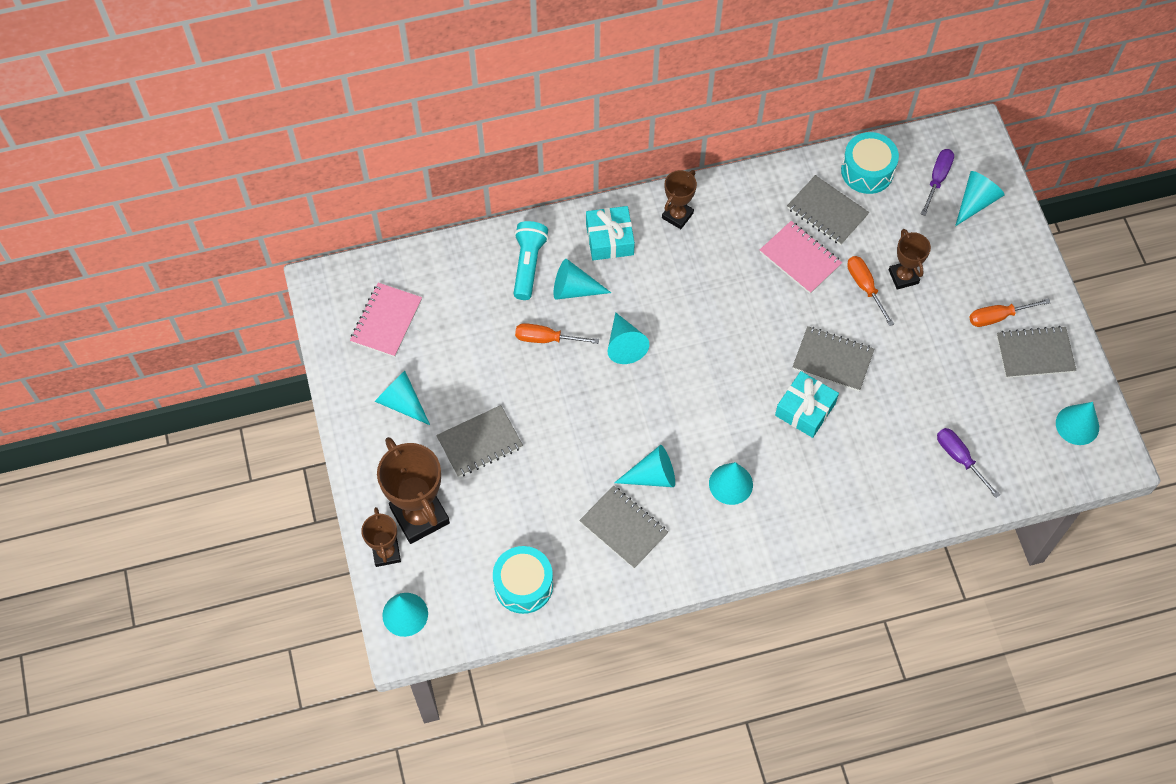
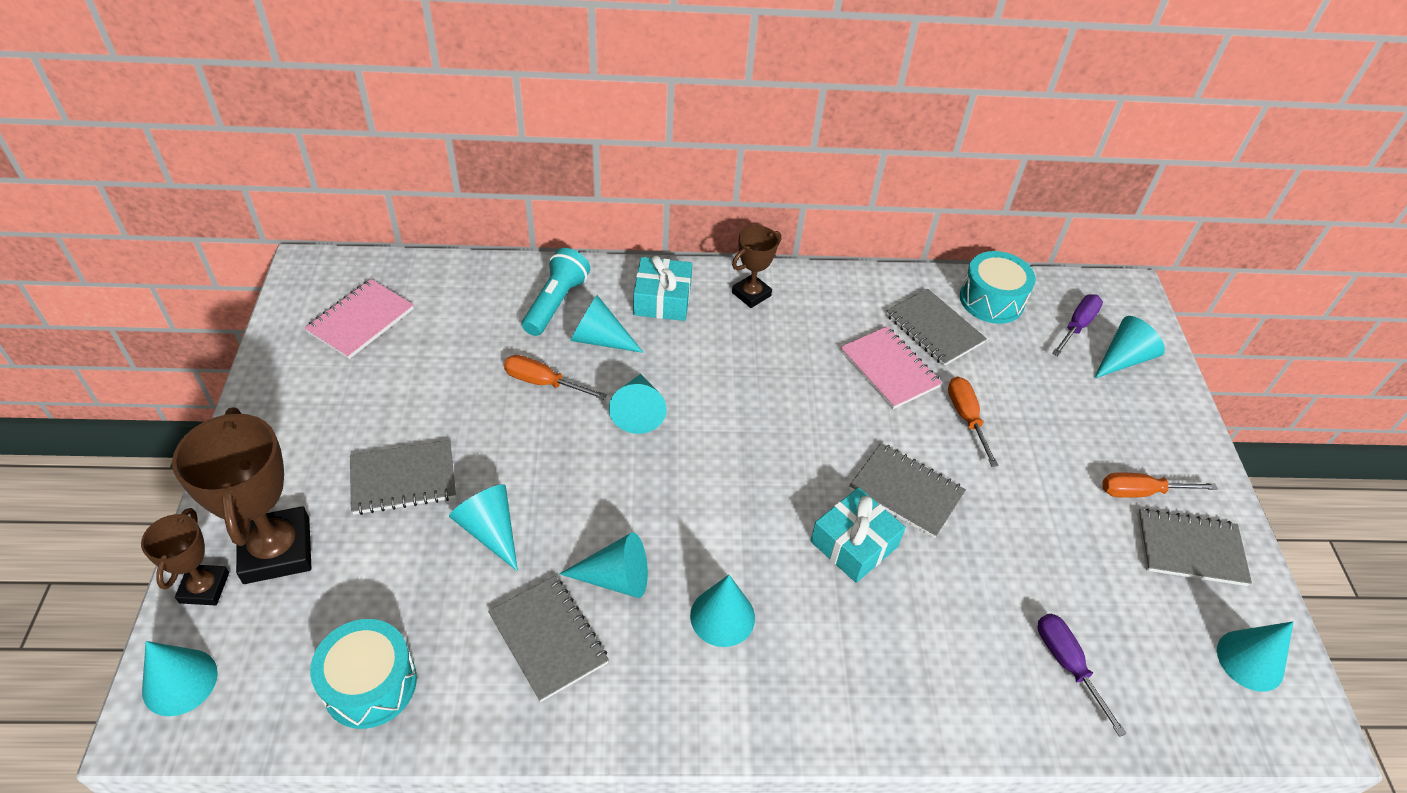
camera: 10 degrees right, 15 degrees down
turquoise cone [374,371,430,425] -> turquoise cone moved to [449,484,518,571]
brown trophy [889,229,931,290] -> none

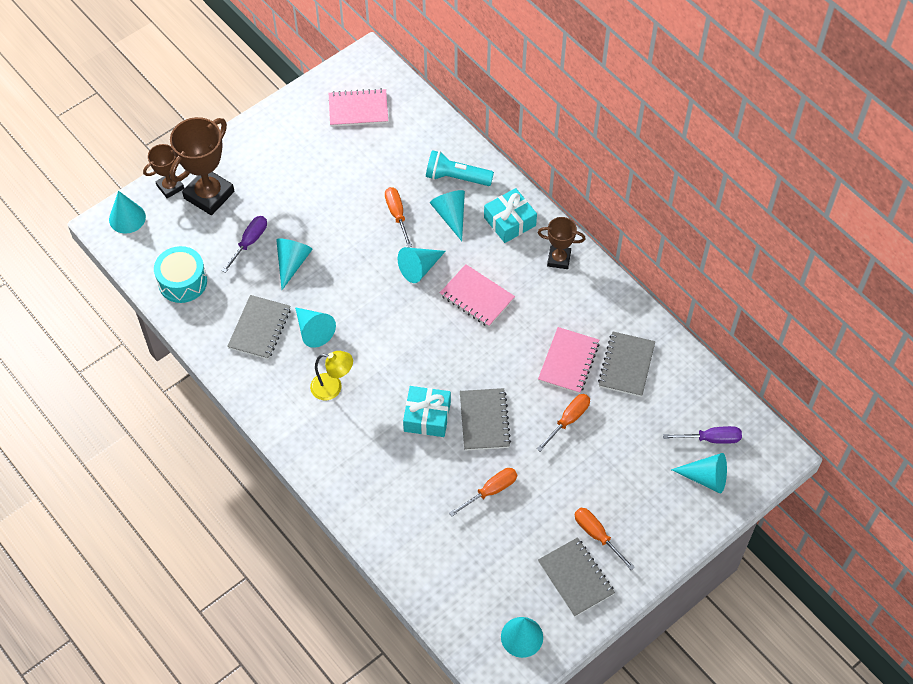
camera: 55 degrees right, 10 degrees up
grey notebook [350,440,456,515] -> none
turquoise flashlight [522,248,590,336] -> turquoise flashlight turned 150 degrees counterclockwise [426,150,494,186]
turquoise cone [690,575,755,647] -> yellow lamp [310,351,353,400]
turquoise drum [960,251,1036,324] -> none
purple screwdriver [1038,614,1127,737] -> purple screwdriver moved to [222,216,267,273]
none -> pink notebook [440,264,515,327]
none -> orange screwdriver [449,468,517,517]

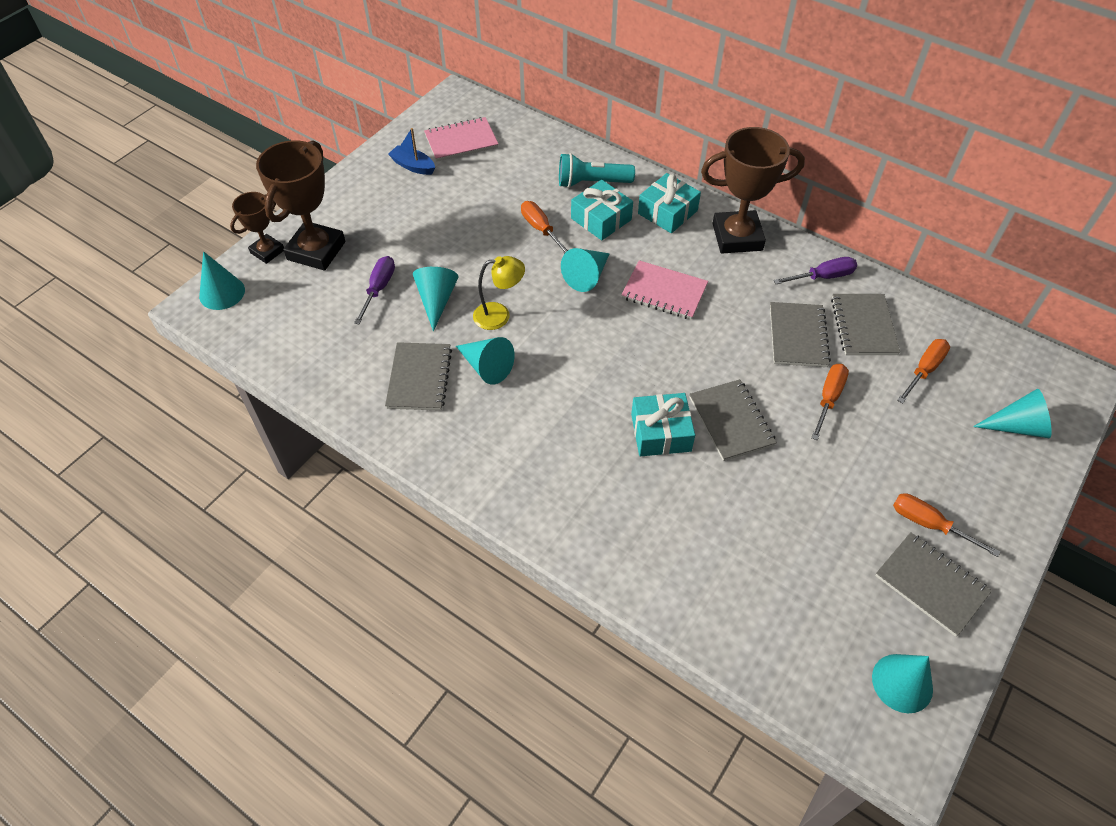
camera: 15 degrees left, 5 degrees down
turquoise drum [154,246,207,303] -> none
yellow lamp [310,351,353,400] -> yellow lamp moved to [473,256,525,330]
turquoise cone [430,190,465,241] -> turquoise gift [571,180,633,240]
orange screwdriver [449,468,517,517] -> orange screwdriver moved to [897,339,950,403]
brown trophy [538,217,586,269] -> brown trophy [701,127,805,253], size x1.77
pink notebook [538,327,600,394] -> grey notebook [770,302,831,367]
purple screwdriver [663,426,742,444] -> purple screwdriver moved to [774,257,857,284]
none -> blue boat [388,128,435,175]

